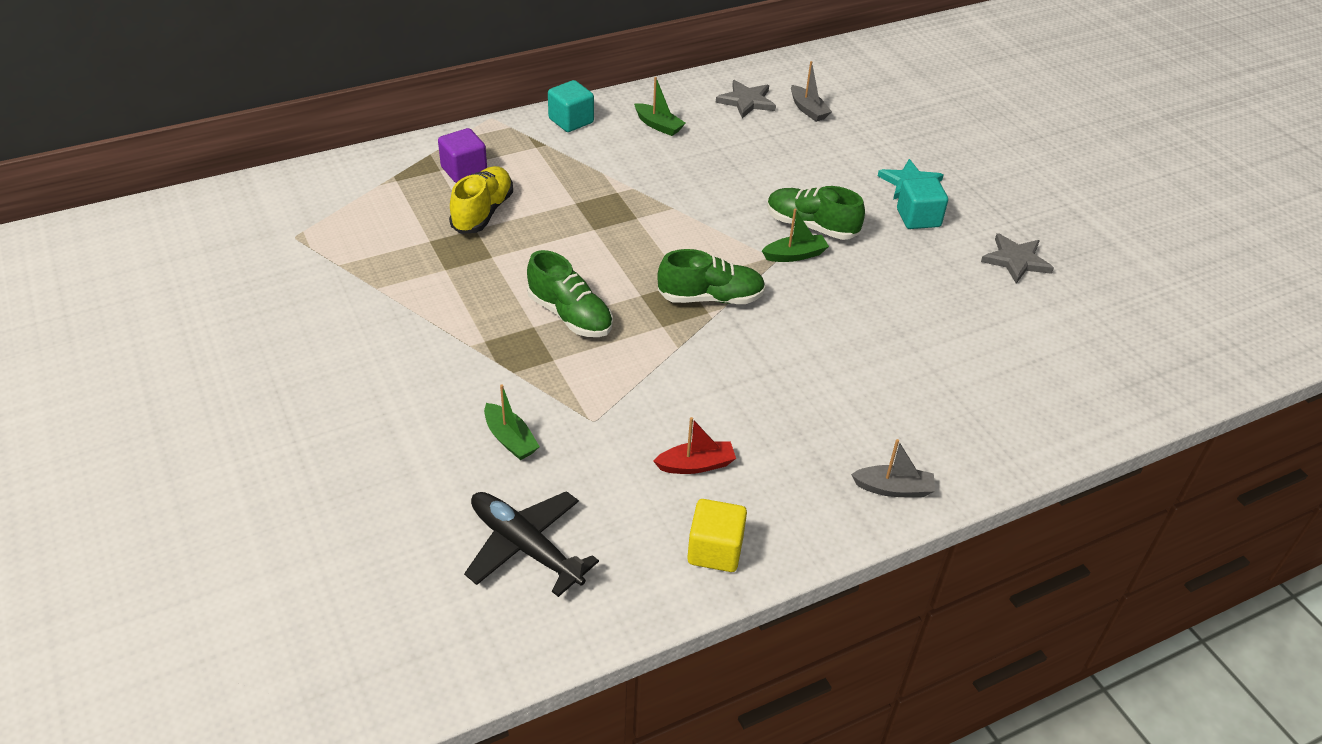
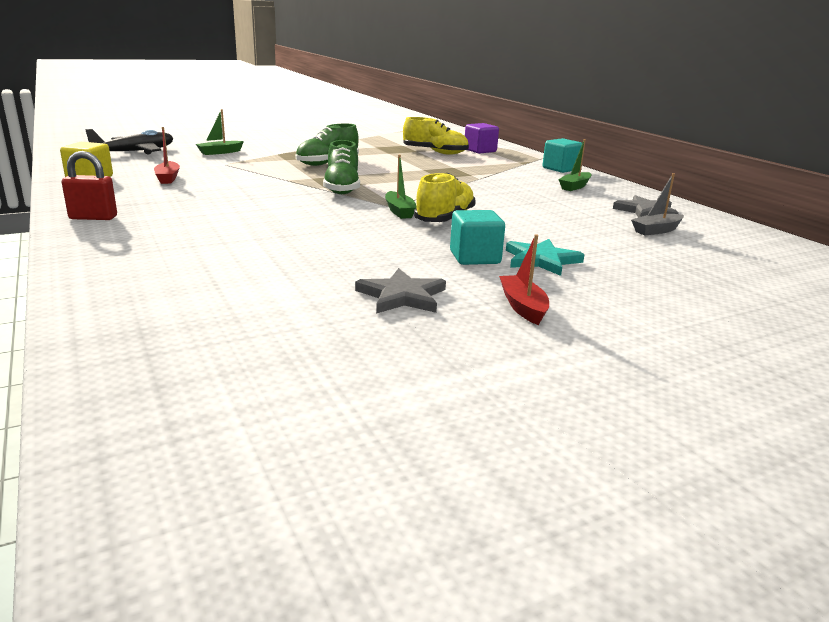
camera: 90 degrees right, 20 degrees down
green shoe [767,186,865,240] -> yellow shoe [414,173,476,222]
grey boat [851,439,935,497] -> red padlock [62,151,117,220]
none -> red boat [499,234,549,325]

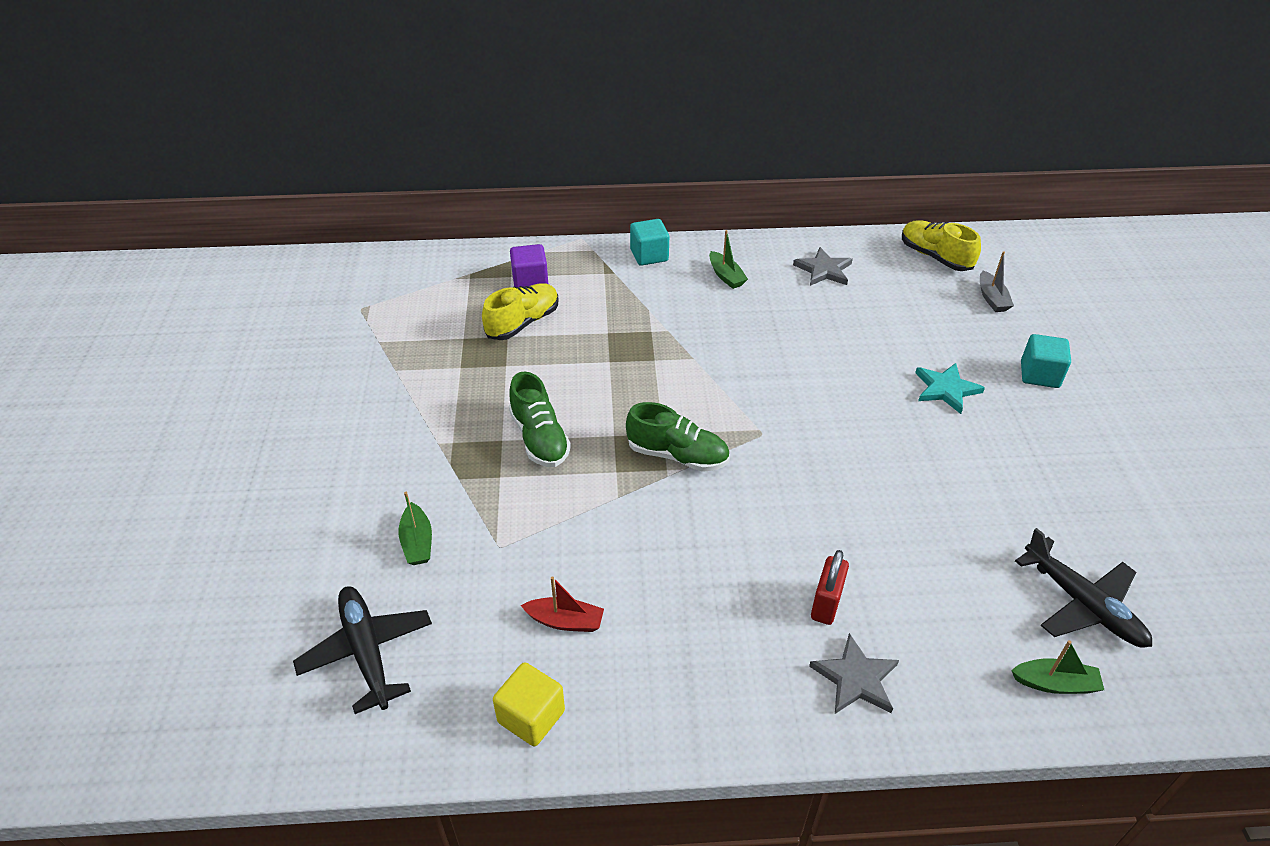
camera: 65 degrees left, 20 degrees up
red padlock [62,151,117,220] -> red padlock moved to [811,550,849,625]
grey star [355,268,446,314] -> grey star moved to [809,633,899,714]
green boat [385,155,417,219] -> green boat moved to [1011,640,1104,694]
yellow shoe [414,173,476,222] -> yellow shoe moved to [902,221,981,271]
turquoise cube [450,210,505,265] -> turquoise cube moved to [1021,334,1071,388]
red boat [499,234,549,325] -> none
grey boat [631,173,684,235] -> grey boat moved to [980,251,1014,312]
none -> black plane [1015,528,1152,648]

